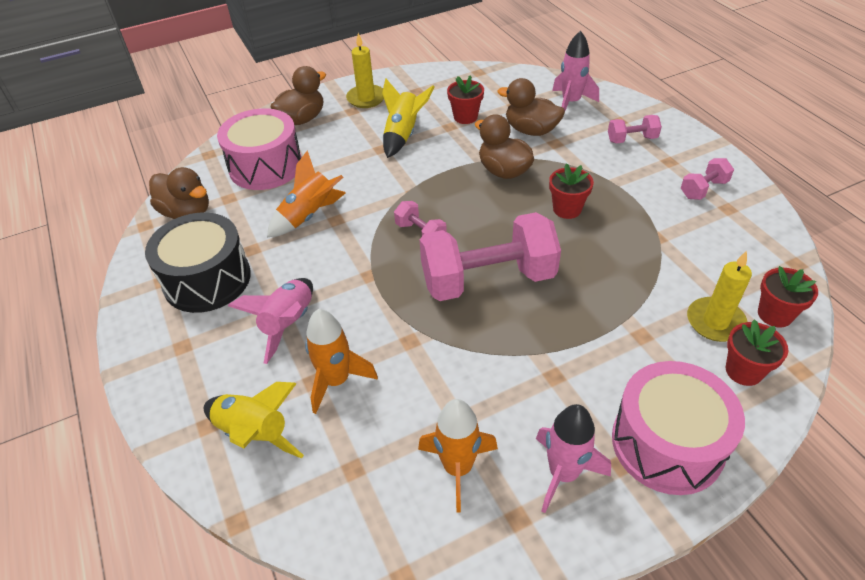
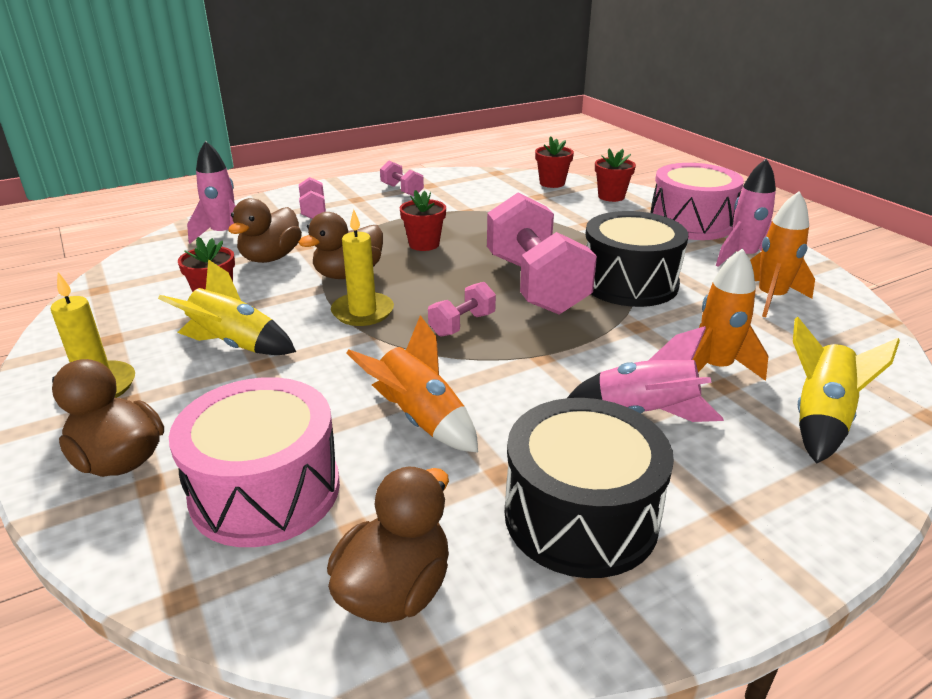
camera: 95 degrees left, 15 degrees down
yellow candle [687,251,752,342] -> yellow candle moved to [331,209,394,326]
none -> black drum [585,211,688,307]

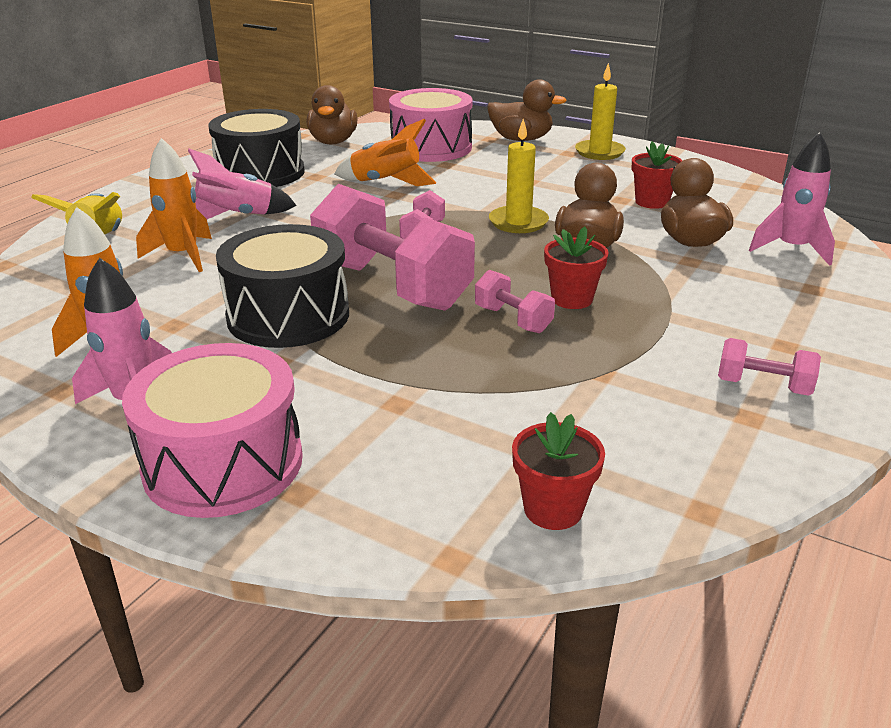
camera: 150 degrees right, 0 degrees up
yellow rocket [158,259,296,355] -> none
pink dumbbell [299,177,326,219] -> pink dumbbell moved to [475,270,555,333]
red flower pot [595,149,636,202] -> none

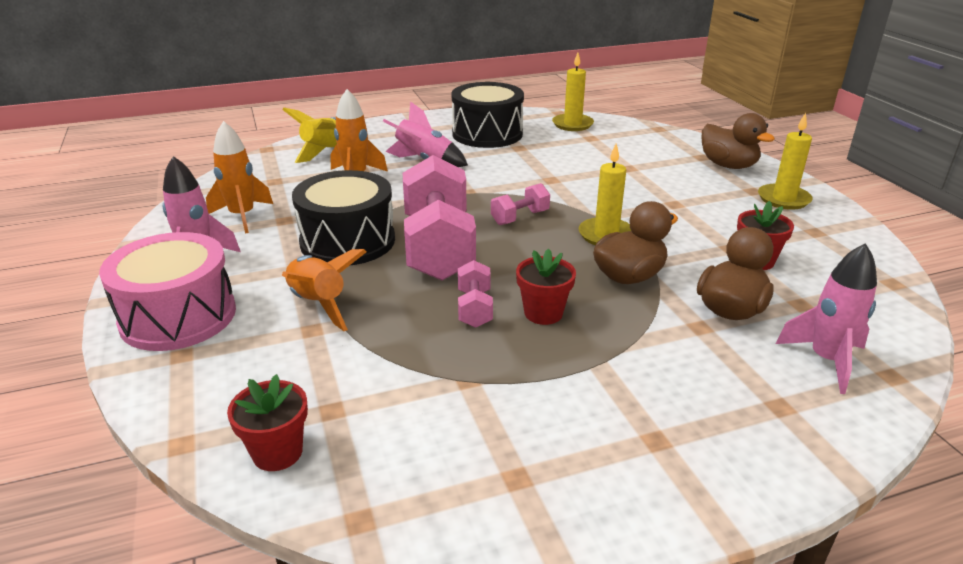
camera: 40 degrees right, 0 degrees up
brown duck [307,85,358,144] -> yellow candle [552,53,594,131]
orange rocket [334,119,436,186] -> orange rocket moved to [282,249,366,331]
pink drum [389,88,473,162] -> none
pink dumbbell [718,338,821,396] -> none

